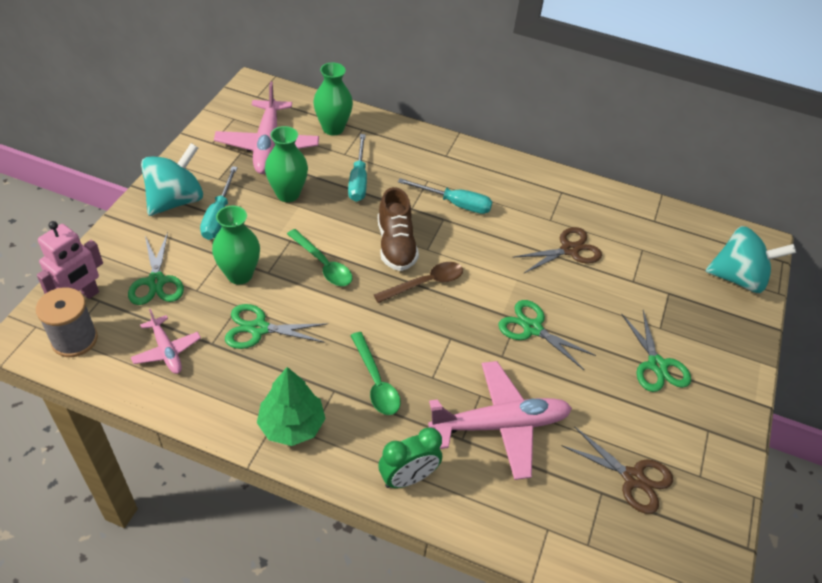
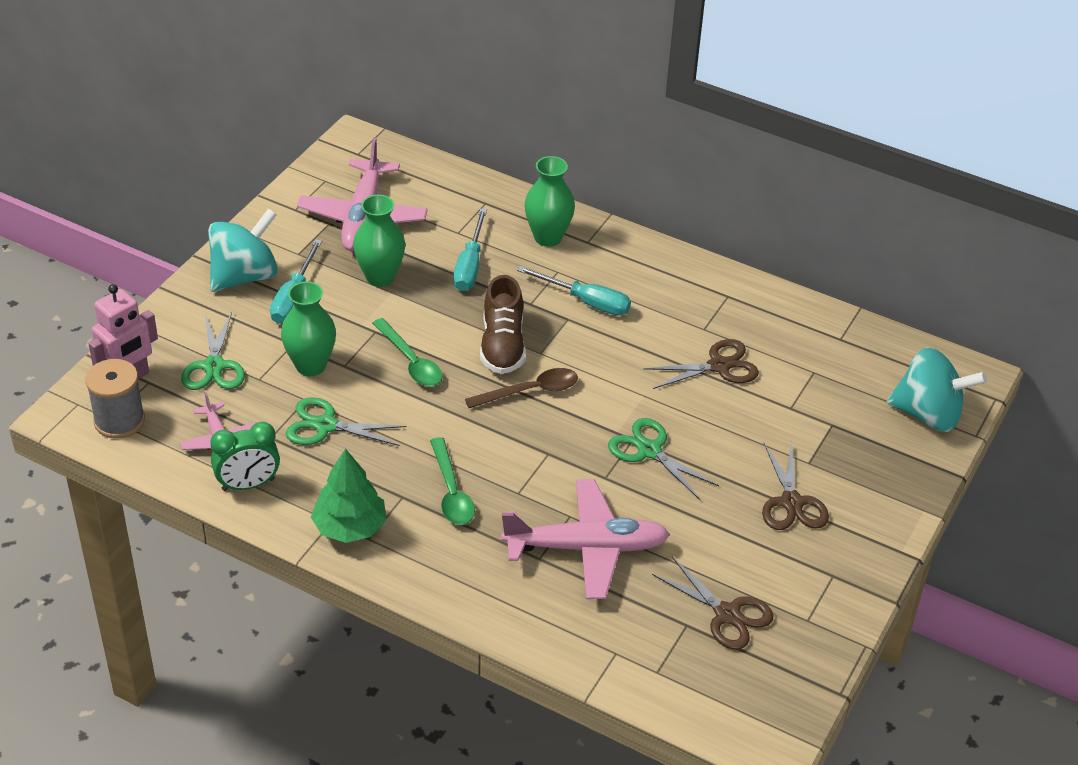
camera: 10 degrees right, 5 degrees down
green vase [313,63,353,135] -> green vase moved to [524,156,575,247]
green clock [378,427,442,488] -> green clock moved to [210,422,280,491]
green scissors [621,310,691,392] -> brown scissors [762,443,829,530]

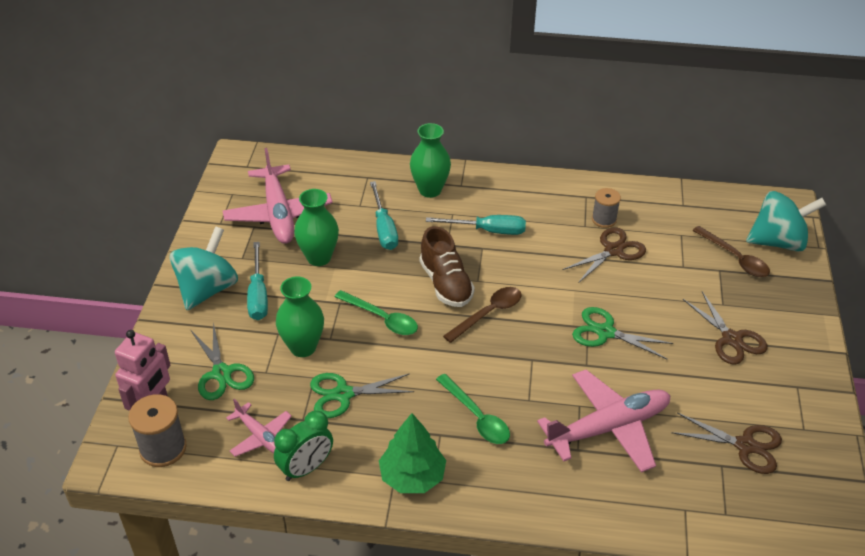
camera: 20 degrees left, 0 degrees up
none -> grey spool [592,188,621,228]
none -> brown spoon [692,226,770,277]

